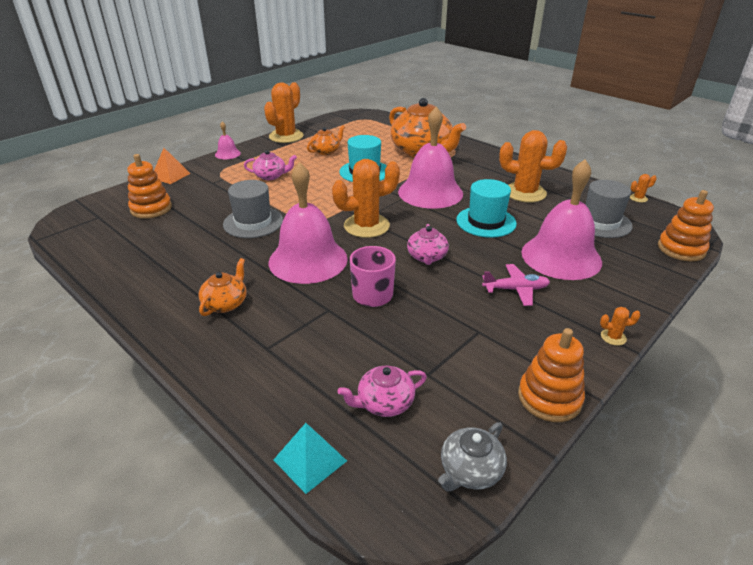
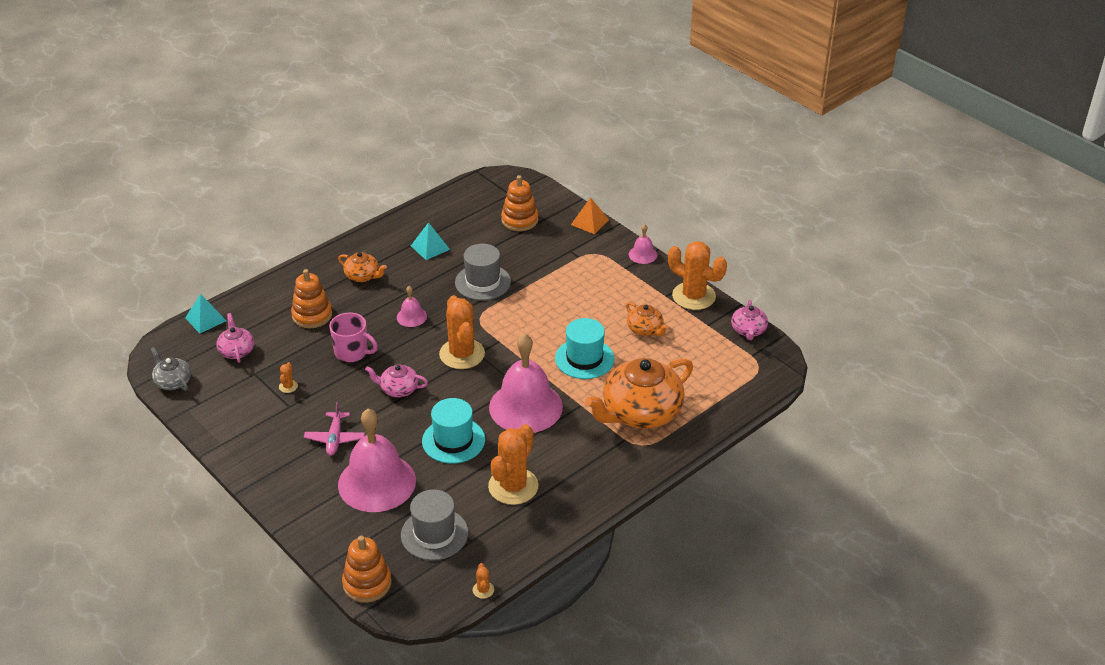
camera: 95 degrees right, 5 degrees up
pink teapot [244,150,297,180] -> pink teapot moved to [731,300,768,340]
pink bell [269,162,348,284] -> pink bell [397,286,427,327], size x0.44
orange stacking toy [518,328,585,422] -> orange stacking toy moved to [291,269,332,329]
orange cactus [600,307,640,346] -> orange cactus moved to [279,362,298,393]
none -> turquoise pyramid [411,222,450,260]

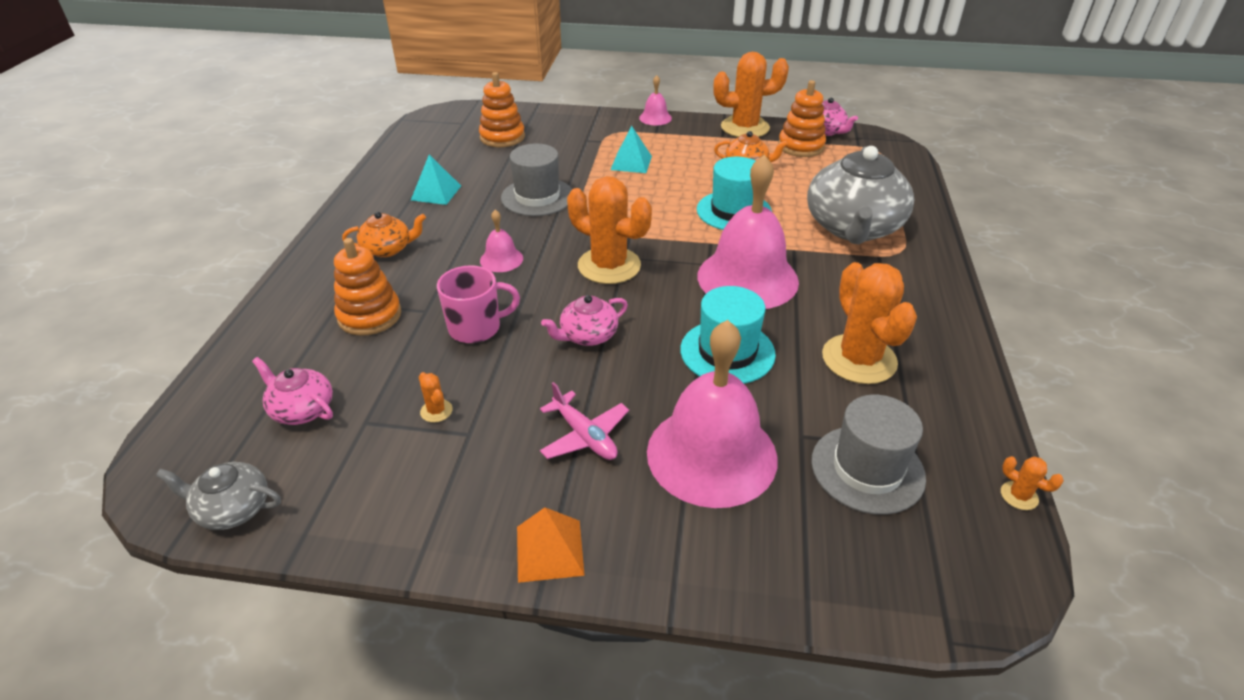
camera: 40 degrees left, 0 degrees up
turquoise pyramid [185,294,227,333] -> turquoise pyramid moved to [611,126,652,173]
orange stacking toy [342,536,392,603] -> orange stacking toy moved to [778,80,826,157]
orange pyramid [571,197,609,234] -> orange pyramid moved to [517,507,585,583]
orange teapot [585,358,693,429] -> grey teapot [807,146,914,244]

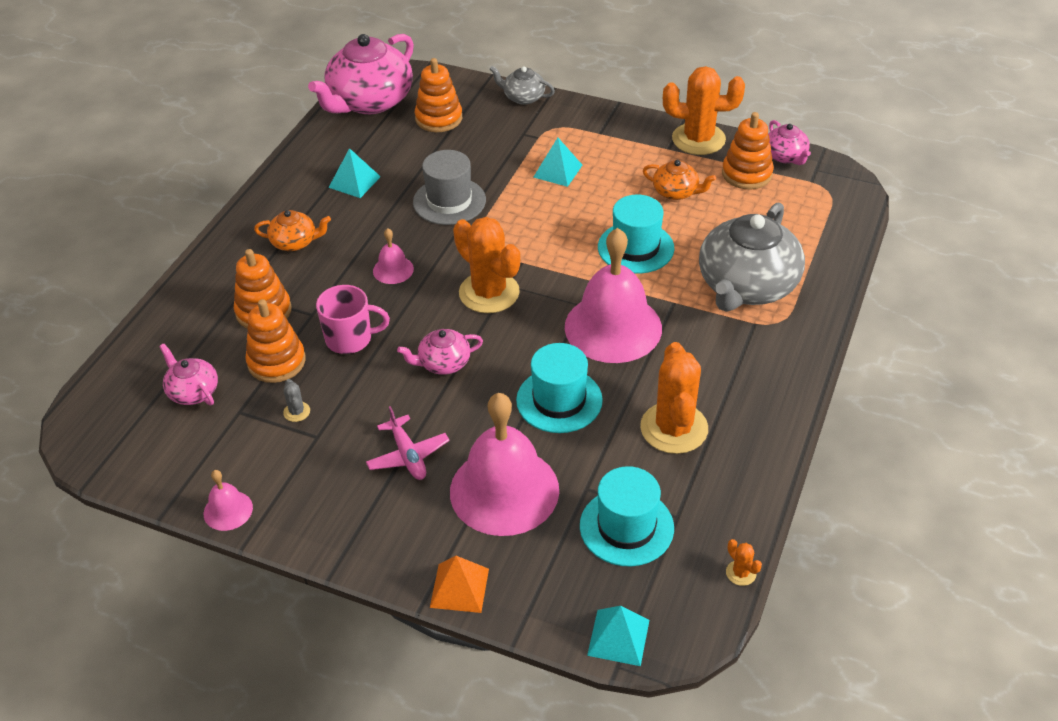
camera: 15 degrees right, 5 degrees up
grey teapot [156,462,281,530] -> grey teapot moved to [490,66,555,105]
orange cactus [419,372,453,423] -> grey cactus [283,379,310,422]
orange pyramid [517,507,585,583] -> orange pyramid moved to [430,556,489,613]
pink bell [639,75,672,125] -> pink bell moved to [204,470,253,531]
grey hat [811,395,926,515] -> turquoise hat [580,466,674,567]
none -> orange stacking toy [245,299,306,383]
none -> pink teapot [308,34,414,114]
none -> turquoise pyramid [587,606,649,666]

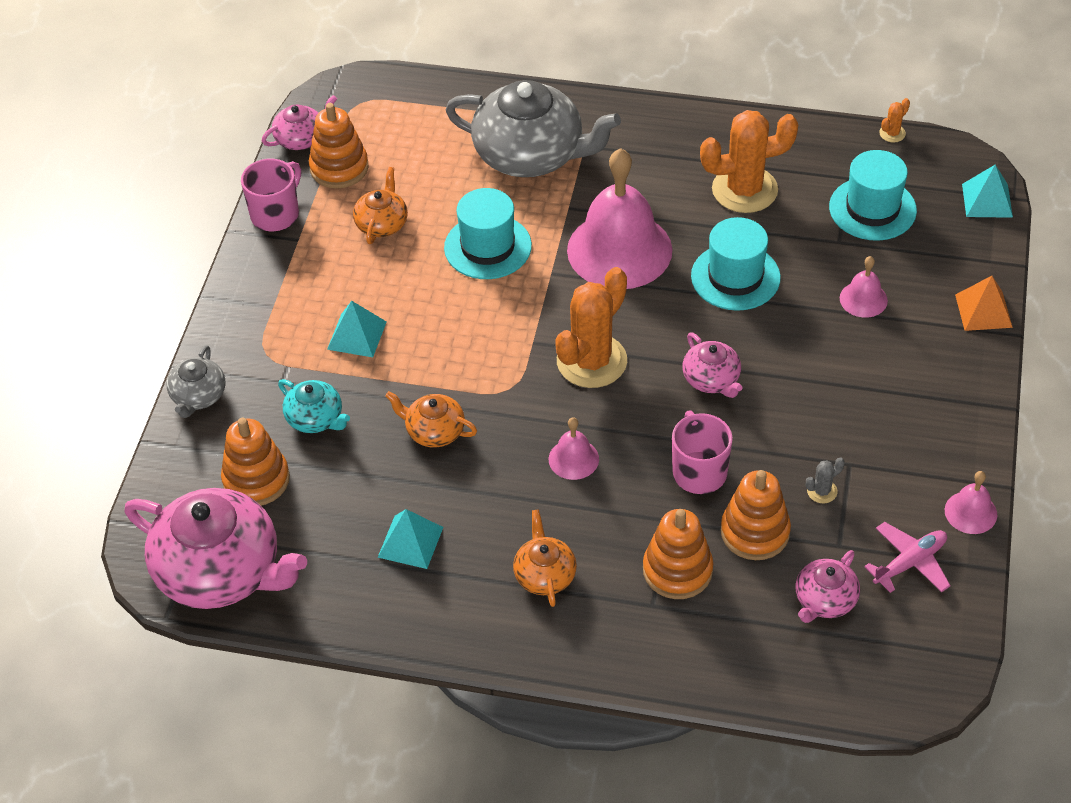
camera: 100 degrees left, 5 degrees up
pink plane [366,406,449,480] -> pink plane moved to [864,522,951,593]
grey hat [413,150,486,225] -> orange teapot [385,391,477,448]
pink bell [450,393,559,536] -> pink bell [840,256,888,318], size x0.44
orange cactus [663,66,745,155] -> pink mug [241,159,301,231]
none -> turquoise teapot [278,379,350,433]

